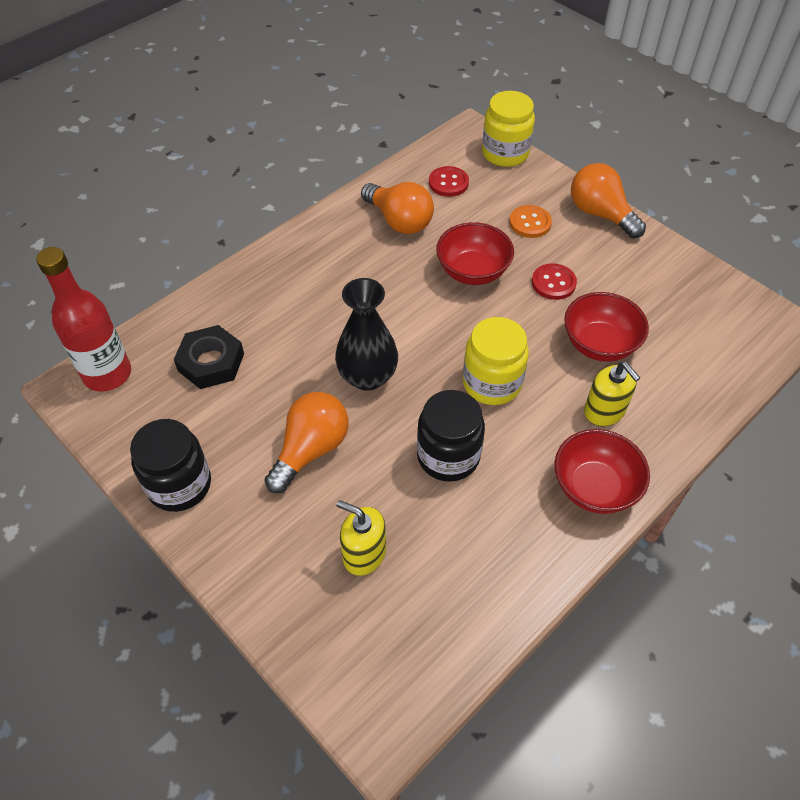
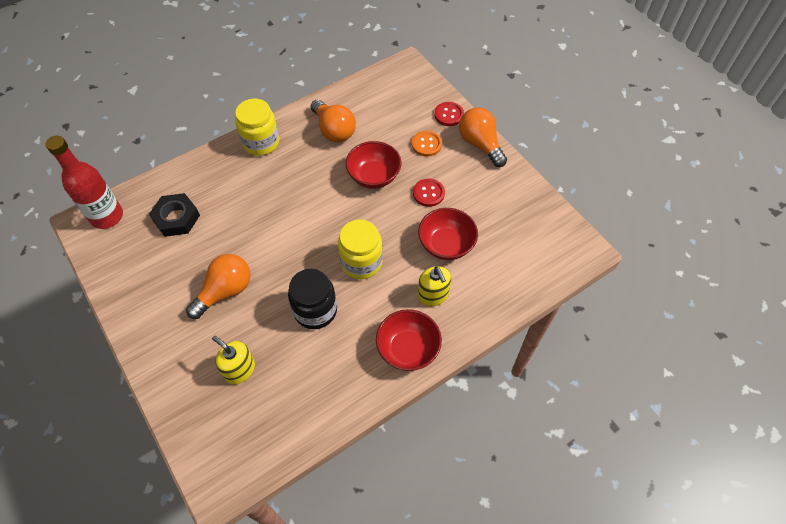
camera: 10 degrees right, 5 degrees up
black jar [130,419,211,512] -> none
black vase [335,278,398,391] -> none
red button [429,166,469,197] -> red button moved to [434,102,464,126]
yellow jar [482,91,535,167] -> yellow jar moved to [235,99,279,156]

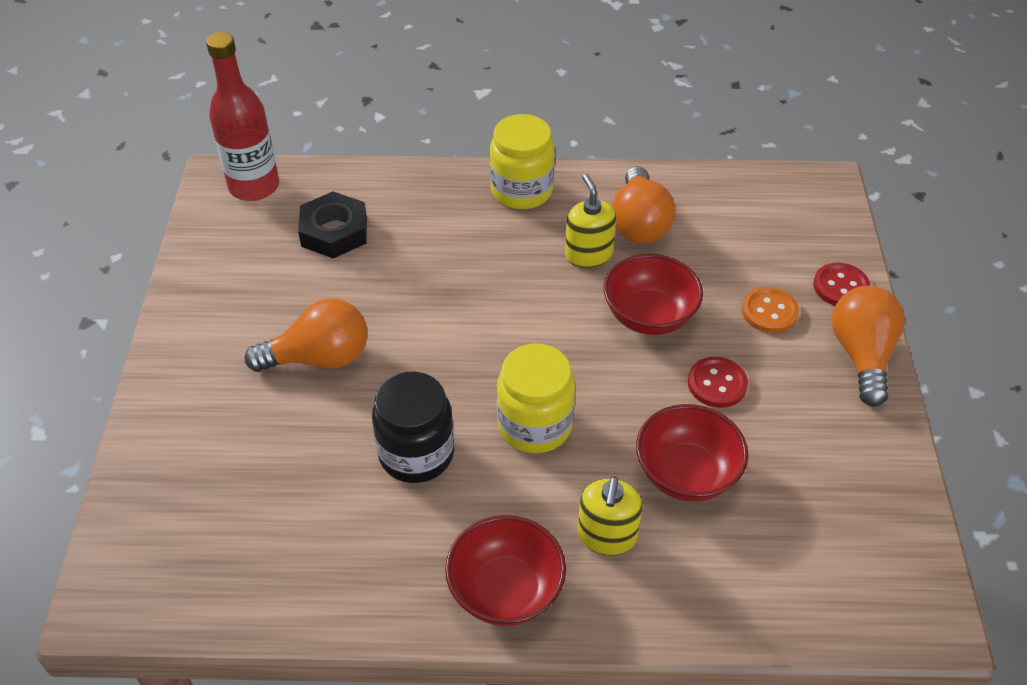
camera: 35 degrees right, 10 degrees down
yellow soap dispenser [212,336,255,384] -> yellow soap dispenser moved to [565,174,616,268]

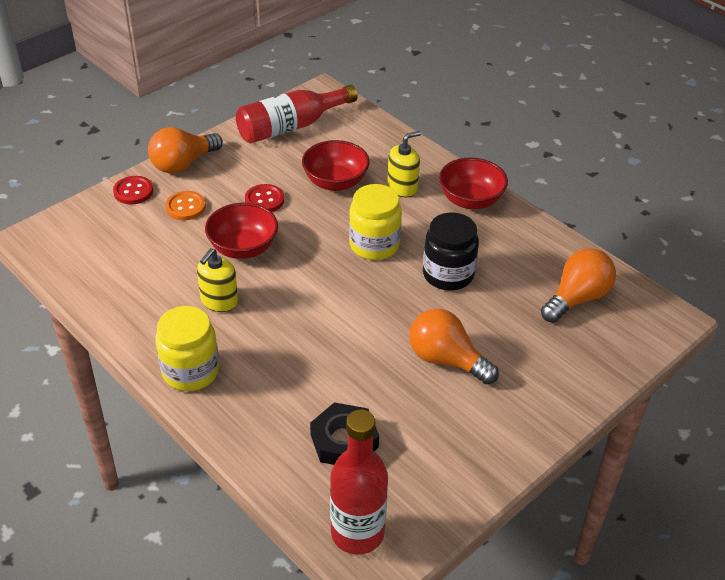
camera: 135 degrees left, 5 degrees down
orange light bulb [612,166,676,244] -> orange light bulb moved to [541,248,616,323]
none -> red bottle [236,85,358,144]

